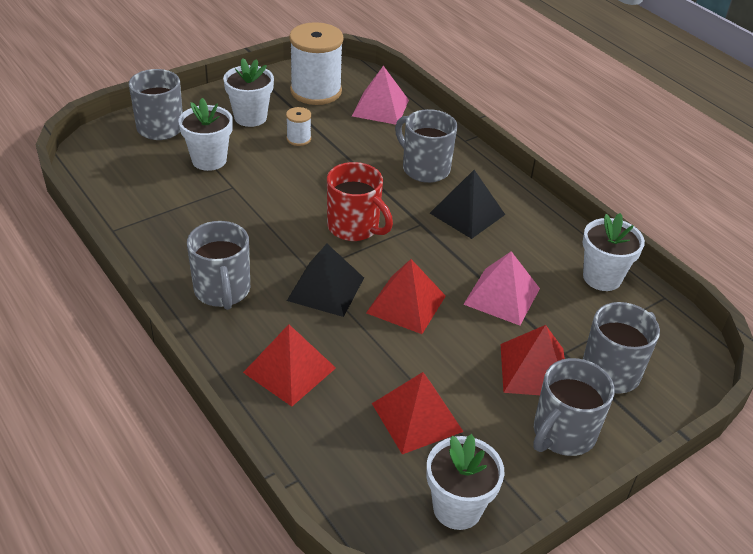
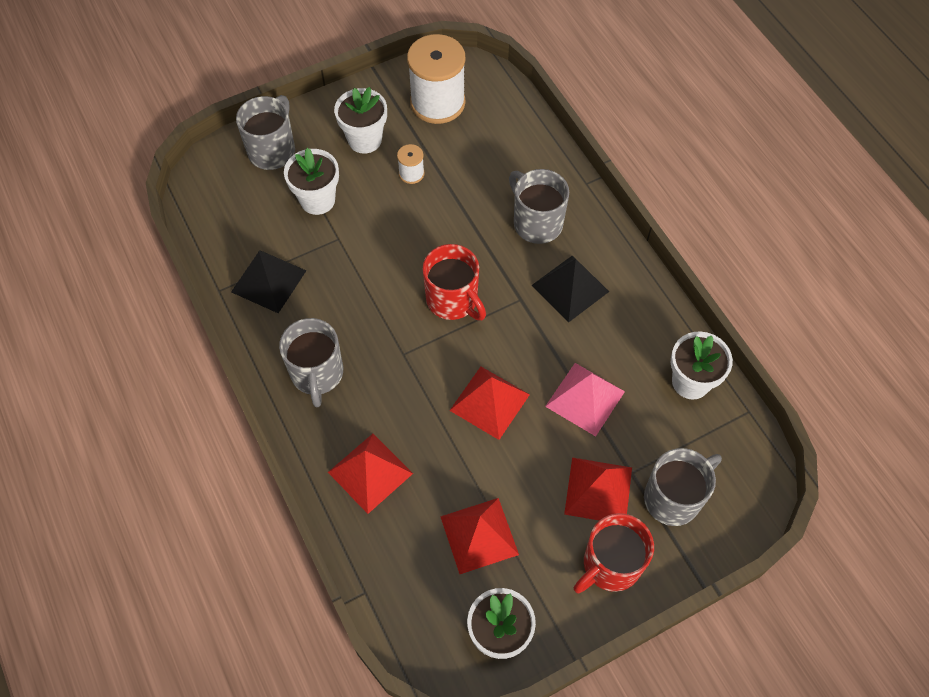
camera: 10 degrees right, 20 degrees up
black pyramid [287,244,364,317] -> black pyramid moved to [231,250,306,313]
pink pyramid [352,66,409,125] -> none
grey mug [533,358,615,456] -> red mug [574,513,654,594]

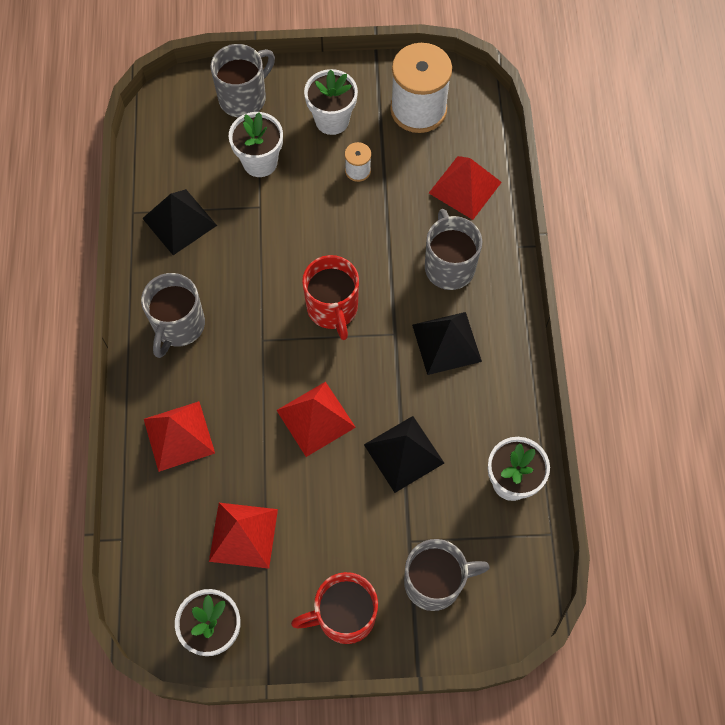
camera: 25 degrees right, 5 degrees up
pink pyramid [545,363,625,436] -> black pyramid [364,416,444,493]
red pyramid [564,457,632,520] -> red pyramid moved to [429,156,502,220]

